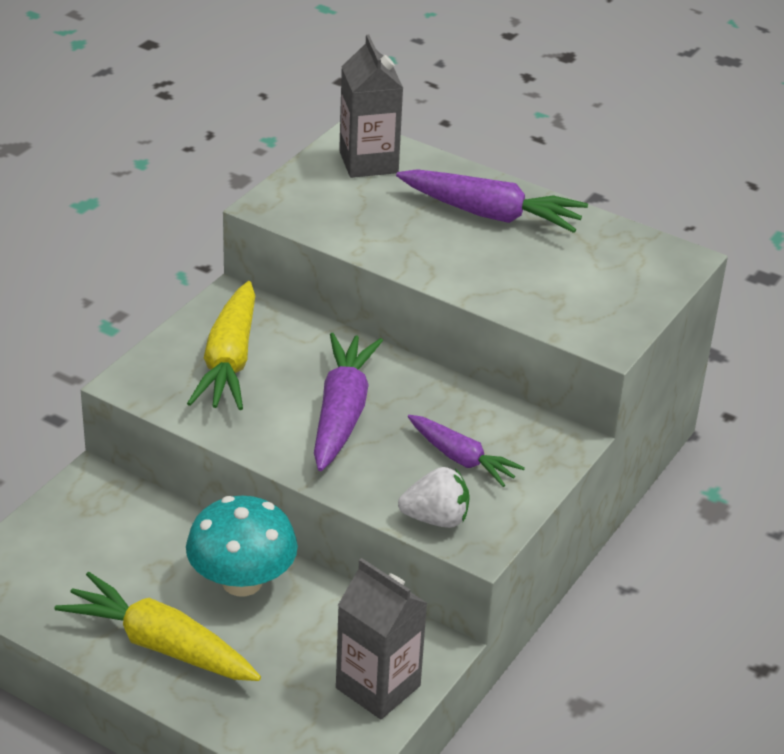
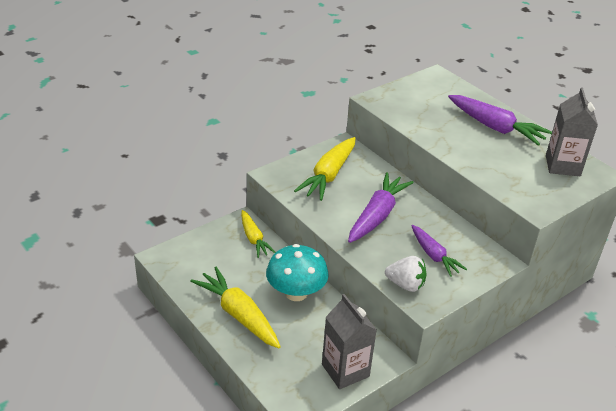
camera: 20 degrees right, 0 degrees up
grey carton [339,35,403,178] -> grey carton moved to [546,87,598,176]
none -> yellow carrot [241,210,276,258]

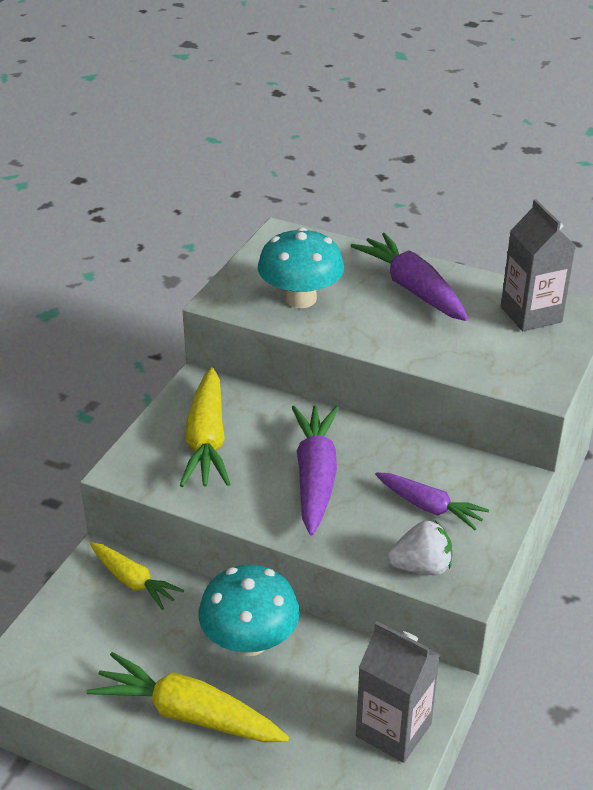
camera: 25 degrees left, 0 degrees up
purple carrot [448,95,552,146] -> purple carrot turned 135 degrees counterclockwise [351,233,468,321]
none -> turquoise mushroom [258,227,344,308]

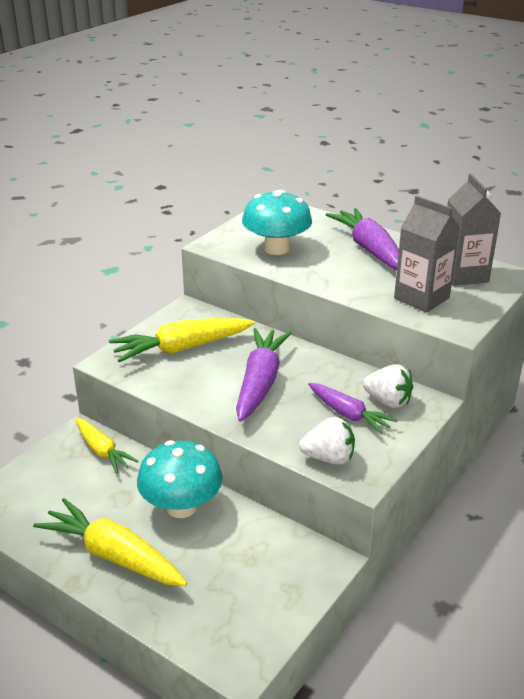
camera: 10 degrees right, 5 degrees down
yellow carrot [180,367,230,487] -> yellow carrot turned 60 degrees clockwise [109,318,255,362]
grey carton [356,622,440,763] -> grey carton moved to [394,196,460,313]
none -> white strawberry [363,364,413,408]

